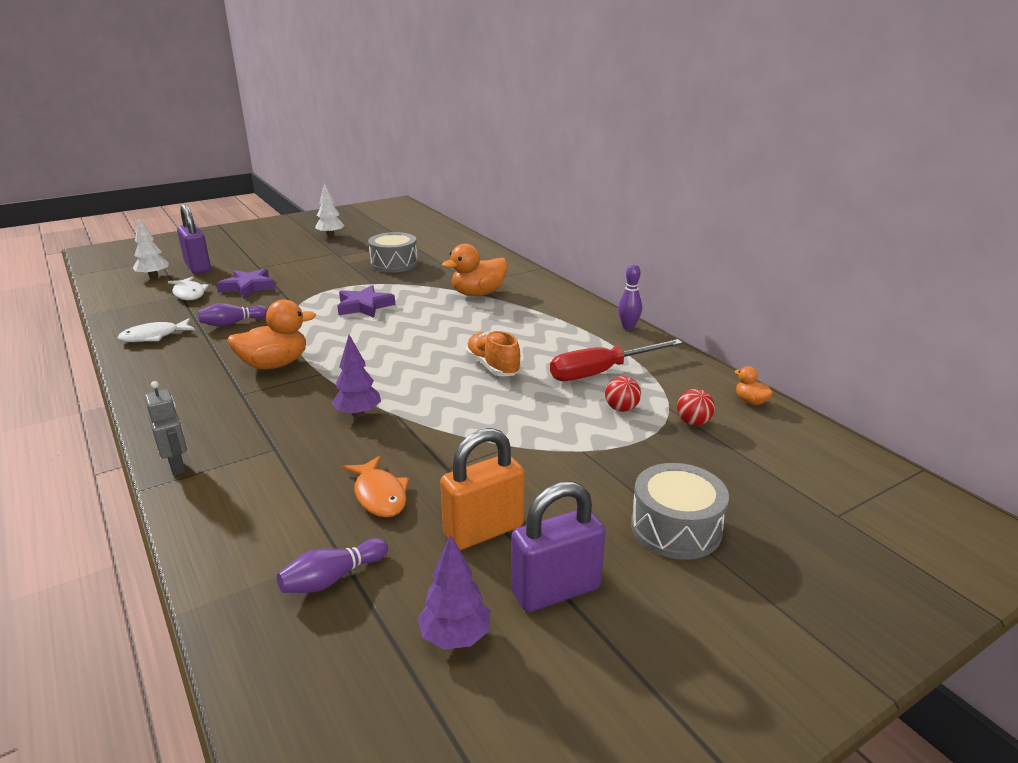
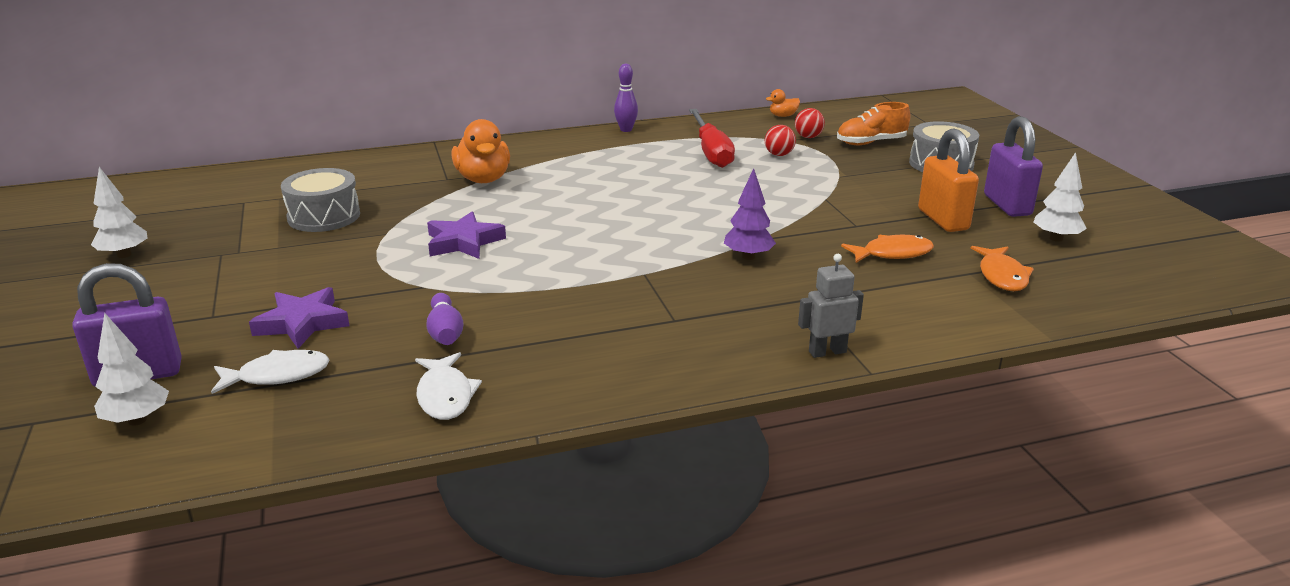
camera: 75 degrees left, 0 degrees up
orange duck [227,300,316,370] -> none
purple bowling pin [277,538,388,593] -> orange fish [970,246,1034,291]
purple tree [418,534,491,649] -> white tree [1033,152,1087,242]
orange shoe [466,331,521,376] -> orange shoe moved to [837,102,911,145]

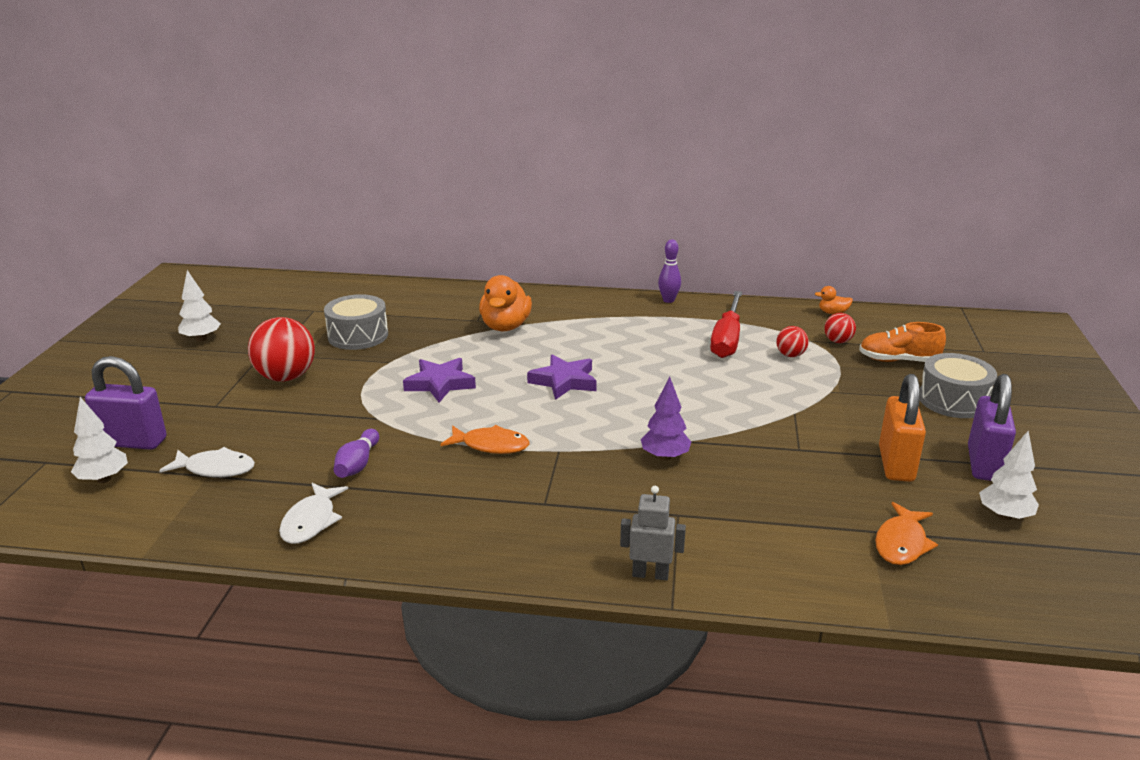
camera: 25 degrees right, 0 degrees up
purple star [249,287,350,349] -> purple star moved to [527,355,597,400]
orange fish [841,235,934,263] -> orange fish moved to [440,425,529,454]
none -> red ball [248,317,315,382]

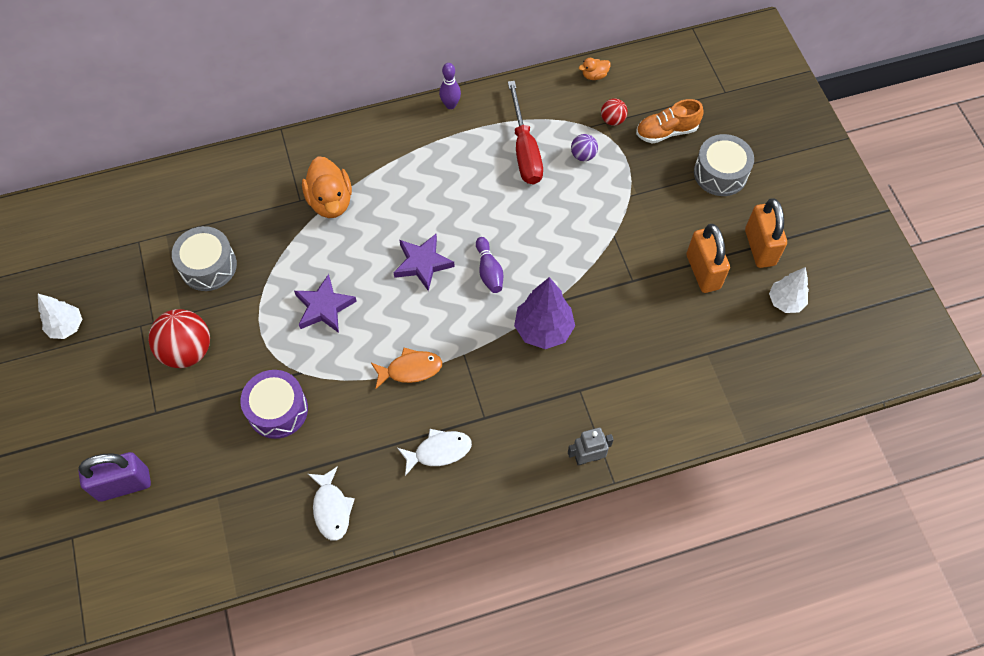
camera: 25 degrees left, 35 degrees up
white tree [71,397,128,483] -> none
white fish [159,447,255,477] -> white fish moved to [397,429,472,476]
purple bowling pin [334,429,379,478] -> purple bowling pin moved to [476,237,503,293]
purple tree [641,377,691,461] -> purple tree [514,277,575,349], size x1.52
red ball [776,326,809,357] -> purple ball [571,134,598,161]
orange fish [875,502,938,565] -> none
purple padlock [968,374,1016,481] -> orange padlock [745,198,787,268]
none -> purple drum [240,370,308,439]

